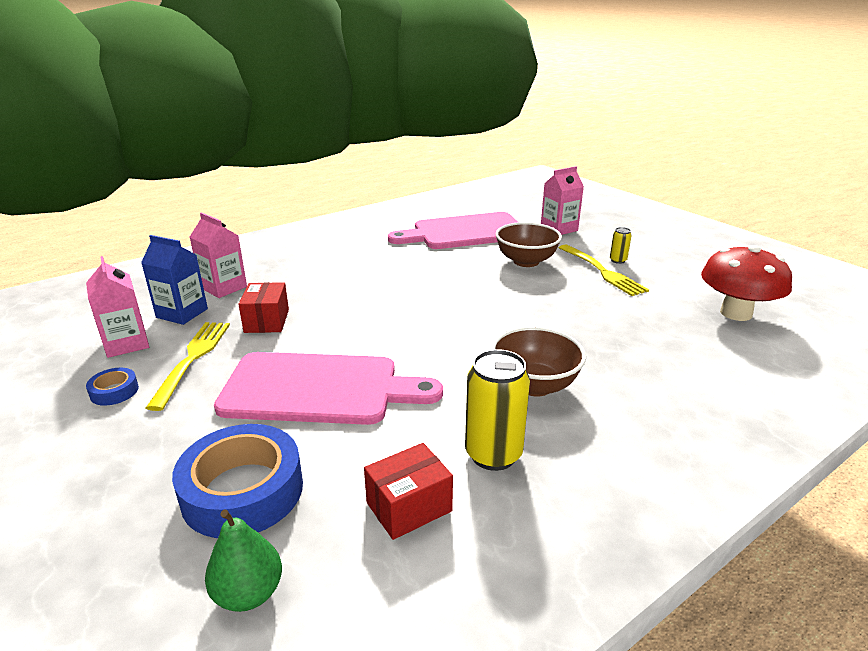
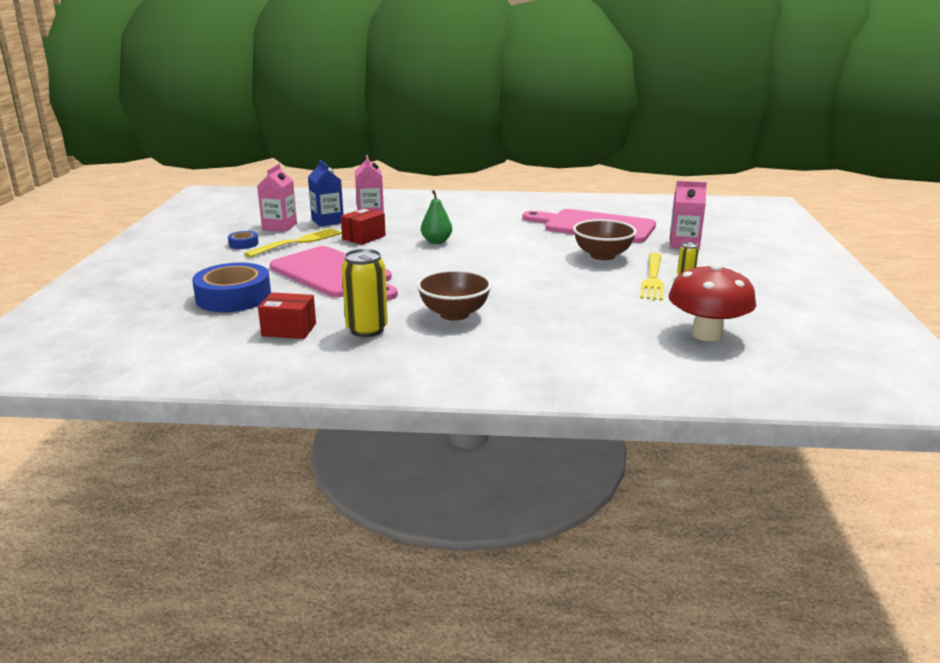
camera: 40 degrees right, 5 degrees down
green pear [205,510,282,612] -> green pear moved to [421,190,452,244]

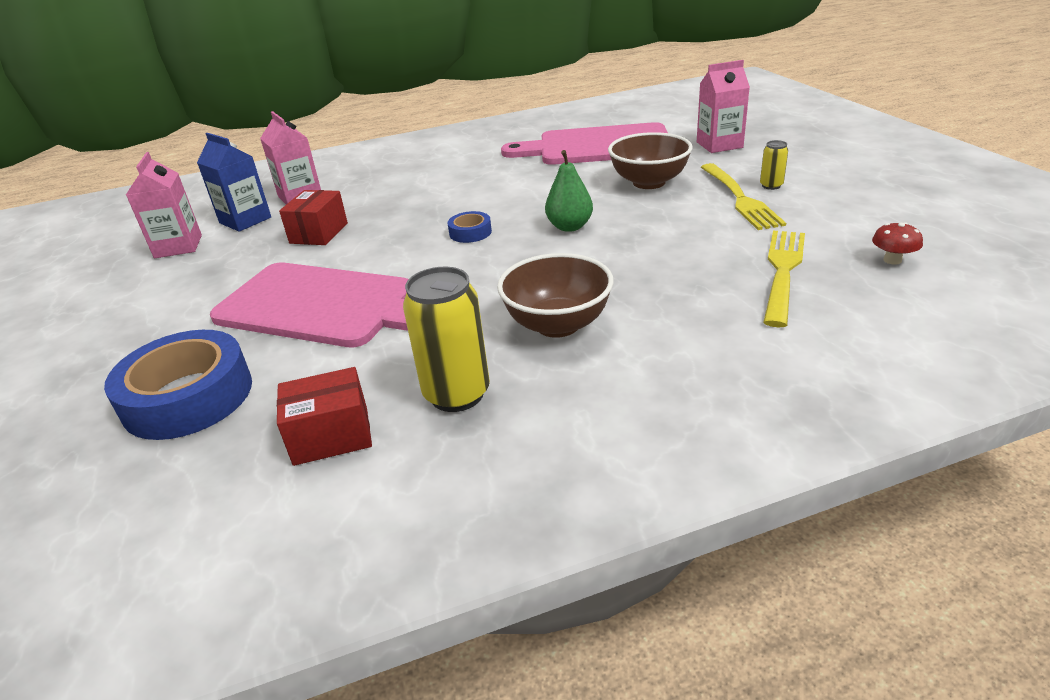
camera: 20 degrees left, 10 degrees up
blue tape [228,231,259,249] -> blue tape moved to [448,211,492,243]
yellow fork [244,228,342,257] -> yellow fork moved to [763,231,805,327]
green pear [421,190,452,244] -> green pear moved to [545,150,593,232]
red mushroom [668,263,756,341] -> red mushroom [872,222,923,265], size x0.40

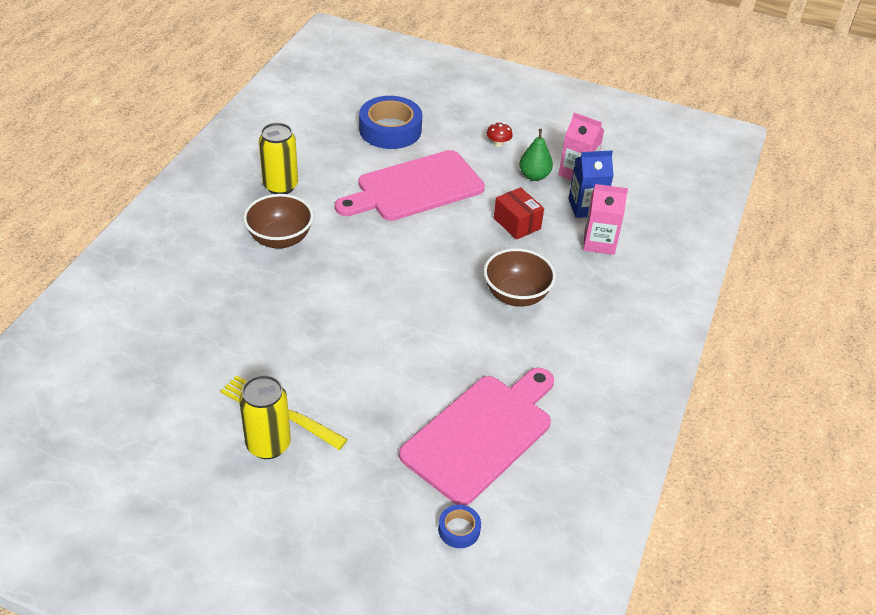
camera: 125 degrees right, 10 degrees up
red box [277,367,372,466] -> none
blue tape [448,211,492,243] -> blue tape moved to [438,505,481,548]
green pear [545,150,593,232] -> green pear moved to [519,129,553,181]
brown bowl [608,132,693,189] -> brown bowl moved to [484,248,556,307]
pink carton [697,60,750,153] -> none
yellow can [760,140,788,190] -> yellow can [239,375,291,459], size x2.02
yellow fork [763,231,805,327] -> none
red mushroom [872,222,923,265] -> red mushroom moved to [486,123,513,147]

